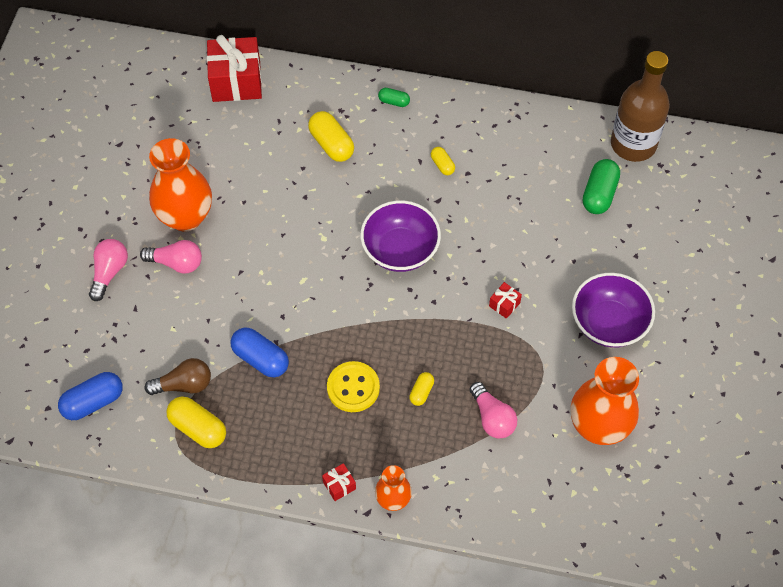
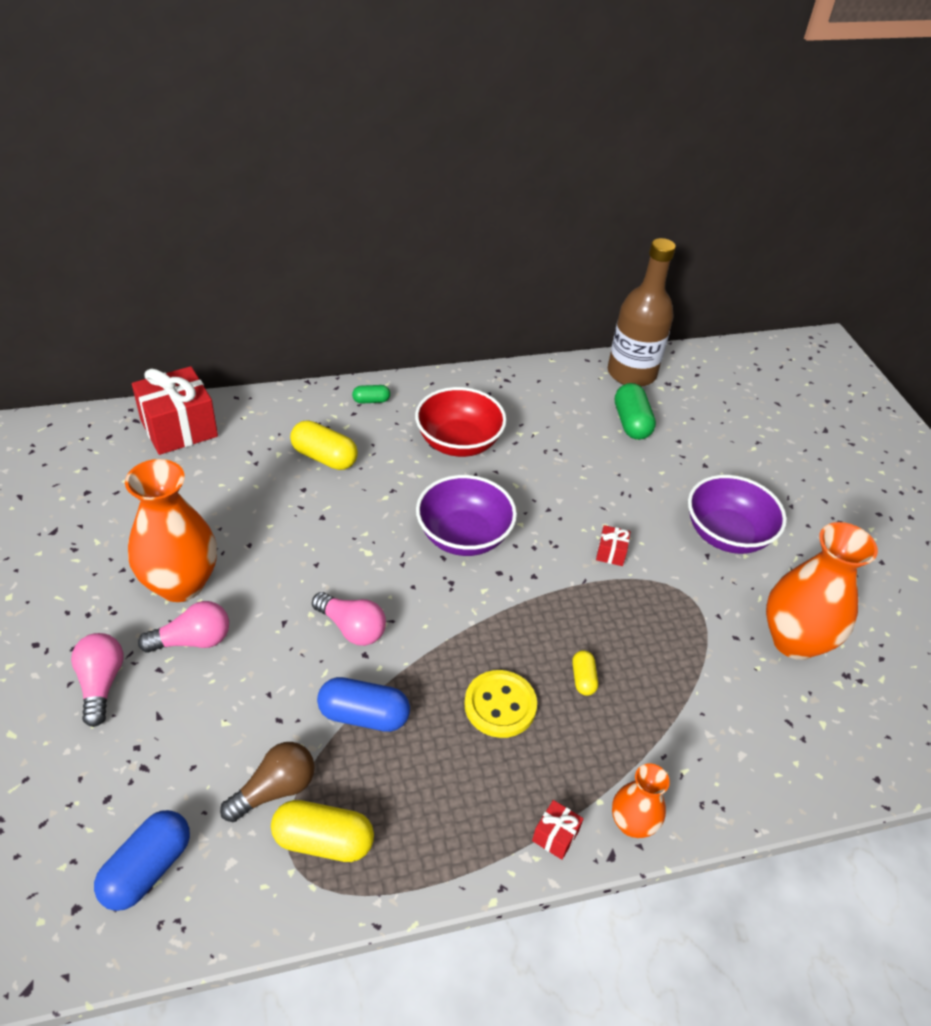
camera: 30 degrees left, 15 degrees down
yellow capsule [431,147,455,175] -> red bowl [415,387,507,457]
pink light bulb [470,382,517,439] -> pink light bulb moved to [312,592,386,646]

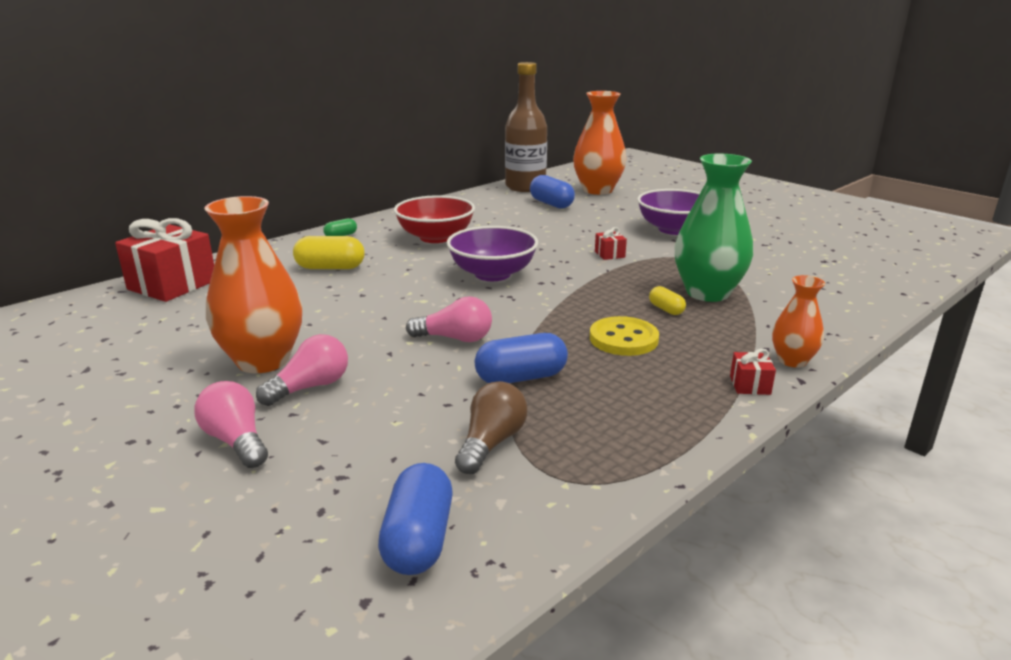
camera: 25 degrees left, 20 degrees down
yellow capsule [271,800,374,862] -> none
green capsule [615,383,656,440] -> blue capsule [530,175,575,208]
orange vase [766,522,878,660] -> orange vase moved to [573,91,626,195]
none -> green vase [675,154,753,302]

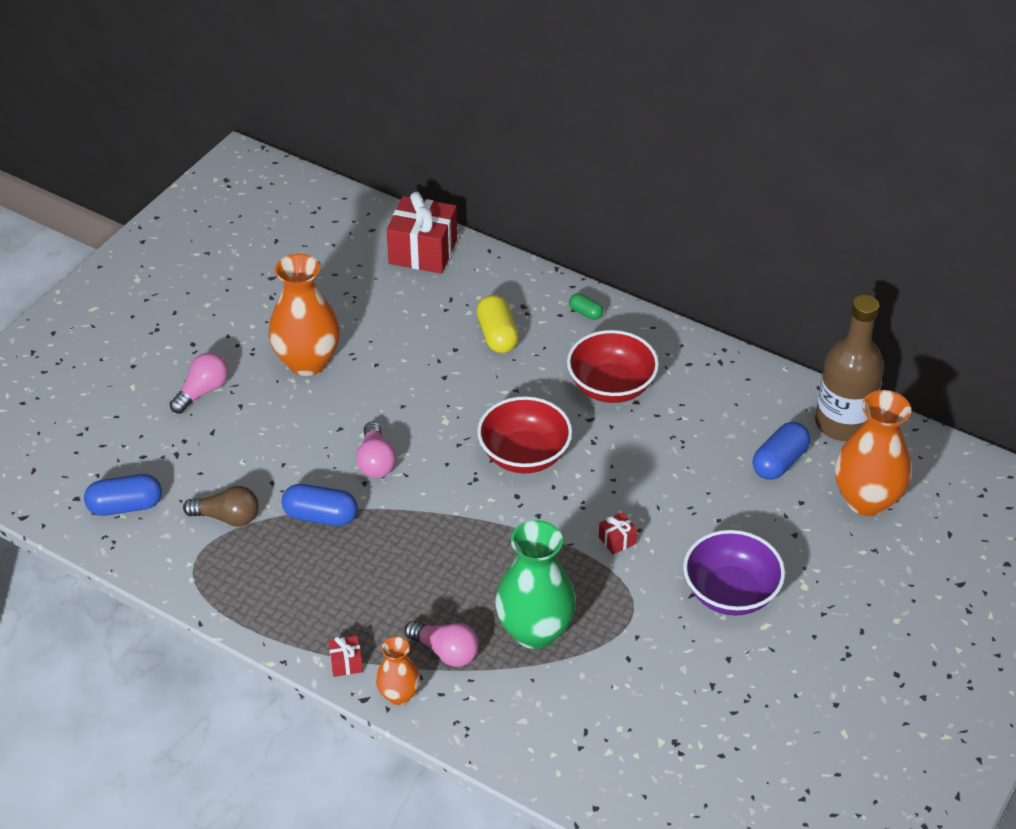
camera: 75 degrees right, 20 degrees up
pink light bulb [256,334,348,406] -> pink light bulb moved to [404,621,479,667]
purple bowl [447,226,538,281] -> red bowl [477,396,572,473]
blue capsule [475,333,568,383] -> blue capsule turned 45 degrees counterclockwise [282,484,358,526]
yellow button [590,316,659,356] -> none
yellow capsule [649,286,686,315] -> none

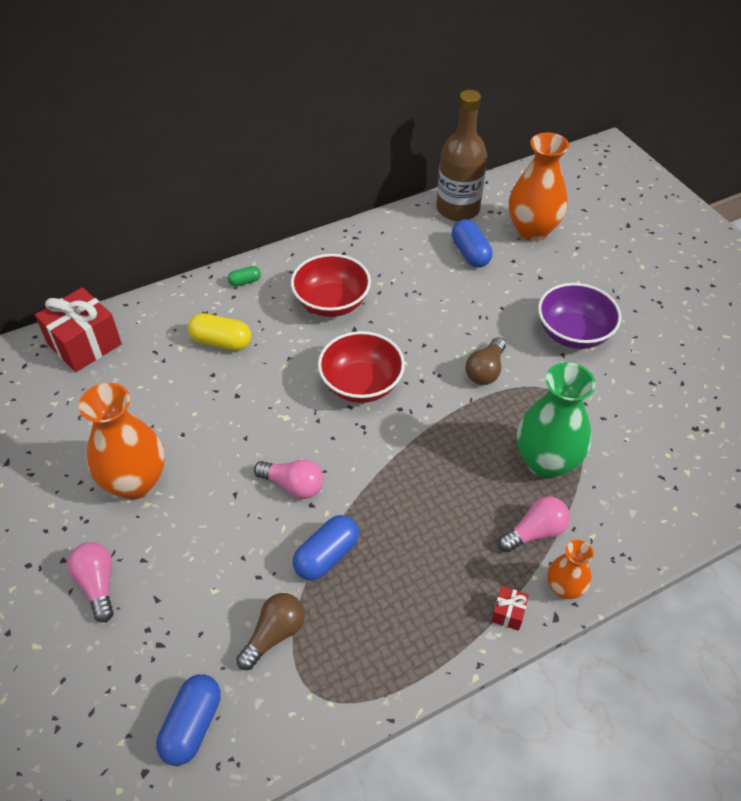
camera: 60 degrees left, 5 degrees up
red gift [599,512,637,555] -> brown light bulb [465,337,506,385]

